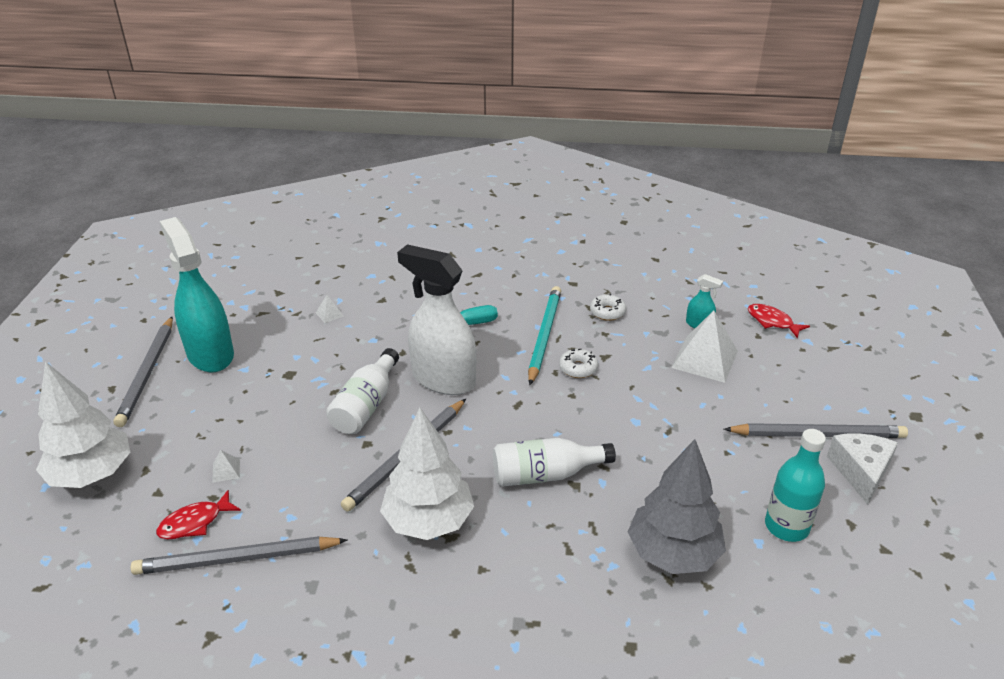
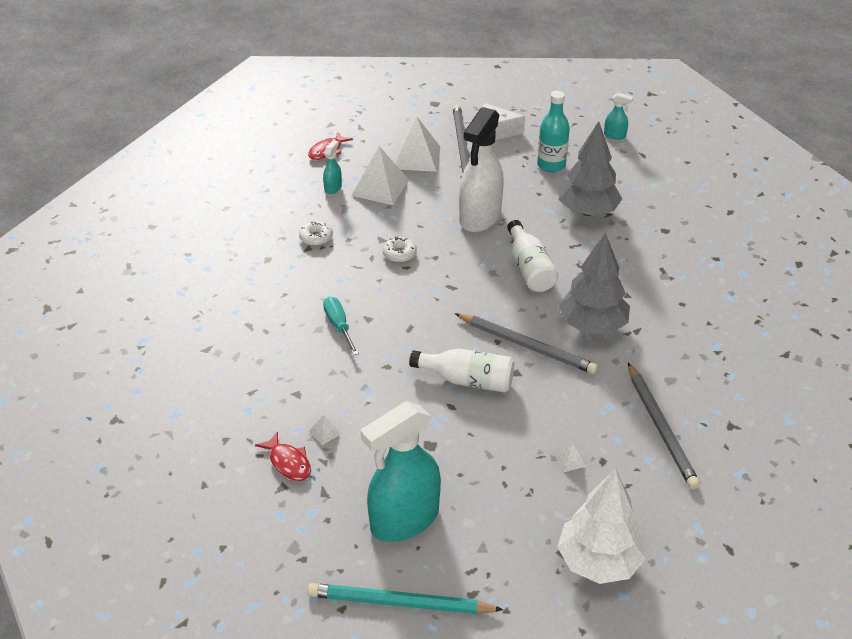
camera: 95 degrees left, 5 degrees up
grey pencil [113,317,173,427] -> none
red fish [156,490,241,539] -> red fish moved to [255,431,311,481]
white tree [380,408,474,540] -> grey tree [558,232,630,334]
white spray bottle [397,244,476,395] -> white spray bottle moved to [459,107,504,232]
turquoise pencil [528,286,561,385] -> turquoise pencil moved to [307,583,503,614]
none -> white pyramid [394,117,440,172]
none -> turquoise spray bottle [604,93,633,140]

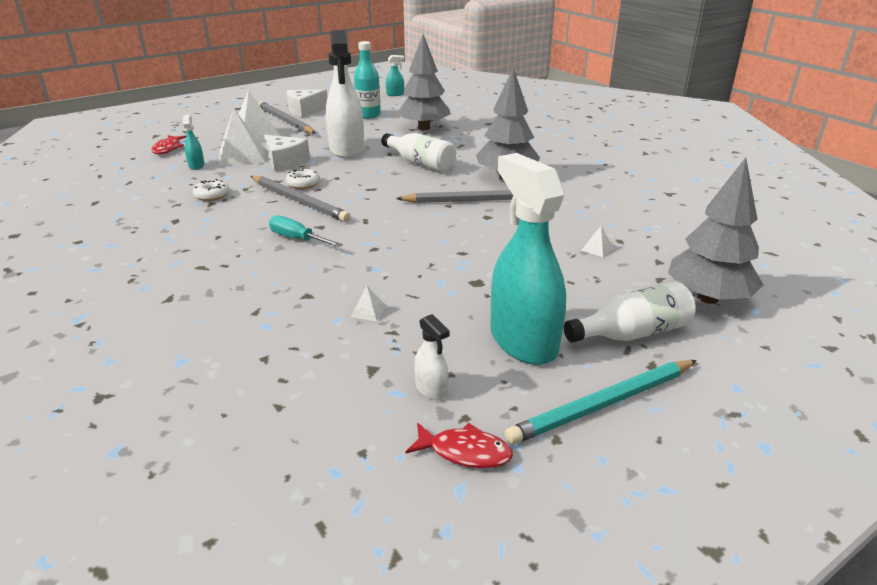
camera: 35 degrees left, 10 degrees down
red fish [255,431,311,481] -> red fish moved to [405,423,513,468]
turquoise spray bottle [360,401,441,542] -> turquoise spray bottle turned 135 degrees clockwise [490,153,566,365]
white bottle [409,348,514,393] -> white bottle moved to [564,281,696,343]
white tree [557,469,646,584] -> grey tree [668,158,763,304]
grey pencil [628,363,700,489] -> grey pencil moved to [251,176,351,222]
none -> white cheese [264,135,310,171]
none -> white spray bottle [414,314,450,400]

